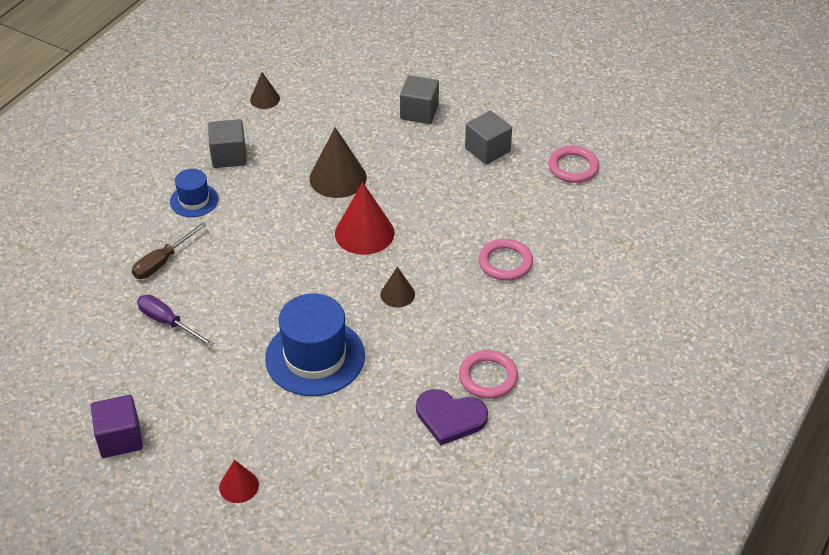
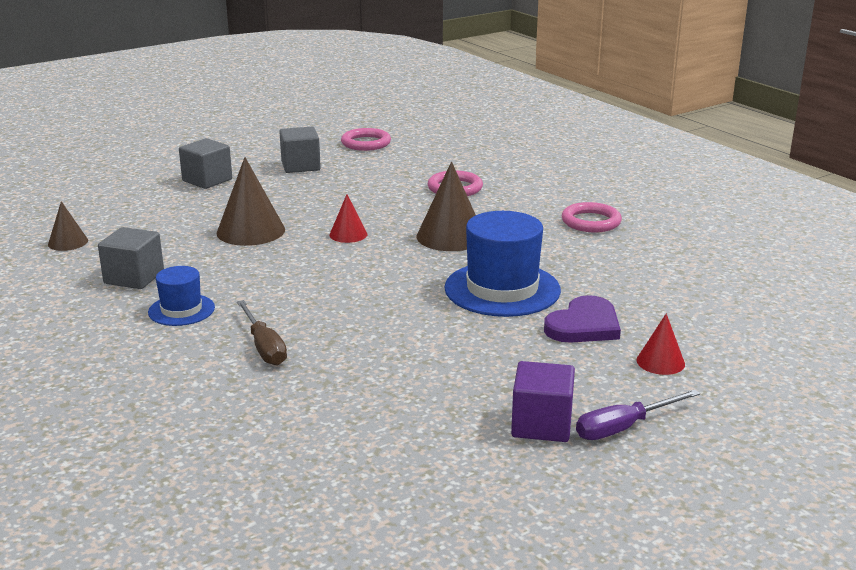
camera: 65 degrees left, 20 degrees down
purple screwdriver [137,295,214,347] -> purple screwdriver moved to [576,390,700,440]
red cone [335,182,395,255] -> red cone [329,194,367,243], size x0.56
brown cone [380,267,415,307] -> brown cone [417,162,476,251], size x1.80
purple heart [416,389,488,445] -> purple heart moved to [544,295,621,343]

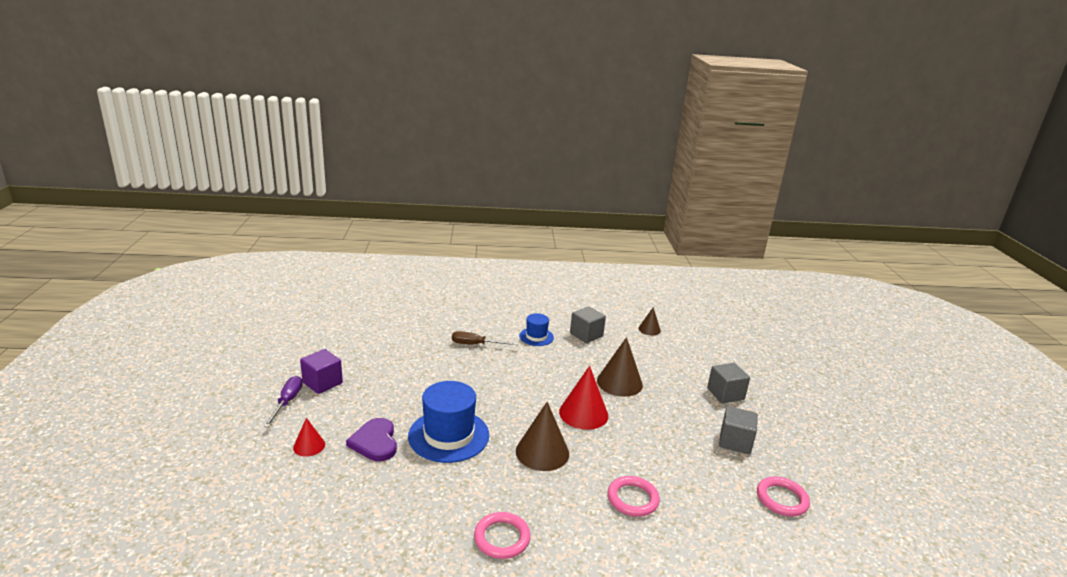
camera: 120 degrees right, 0 degrees up
red cone [329,194,367,243] -> red cone [559,366,608,430], size x1.80

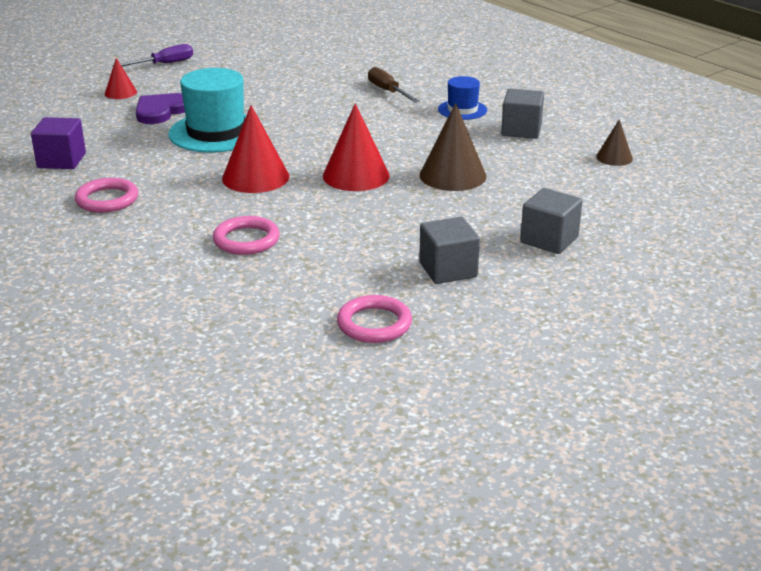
camera: 55 degrees right, 5 degrees up
purple cube [300,349,343,394] -> purple cube moved to [31,117,86,169]
blue hat [408,381,489,463] -> turquoise hat [168,68,247,153]
brown cone [516,402,569,471] -> red cone [222,105,289,193]

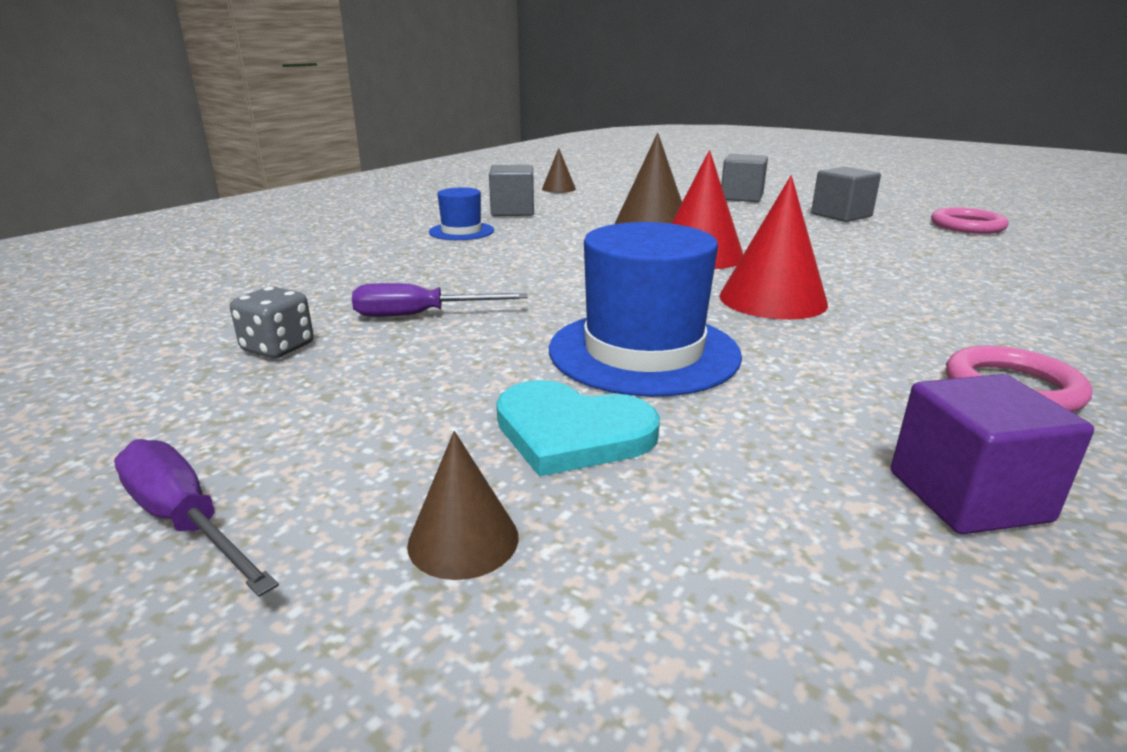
camera: 105 degrees left, 5 degrees down
red cone [105,58,137,99] -> brown cone [407,431,519,580]
purple heart [136,93,185,124] -> turquoise heart [496,380,660,477]
turquoise hat [168,68,247,153] -> blue hat [549,222,742,397]
pink ring [213,216,280,255] -> none
brown screwdriver [368,67,420,103] -> none
none -> grey dice [230,287,314,358]
none -> purple screwdriver [352,283,527,317]

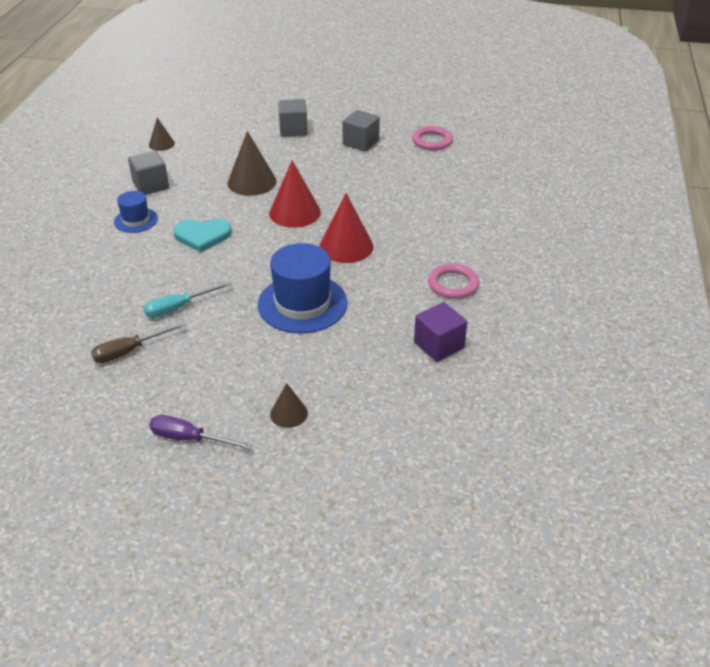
camera: 25 degrees left, 15 degrees up
grey dice [230,287,314,358] -> brown screwdriver [91,322,186,363]
purple screwdriver [352,283,527,317] -> turquoise screwdriver [143,281,232,318]
turquoise heart [496,380,660,477] -> turquoise heart moved to [173,219,232,253]

